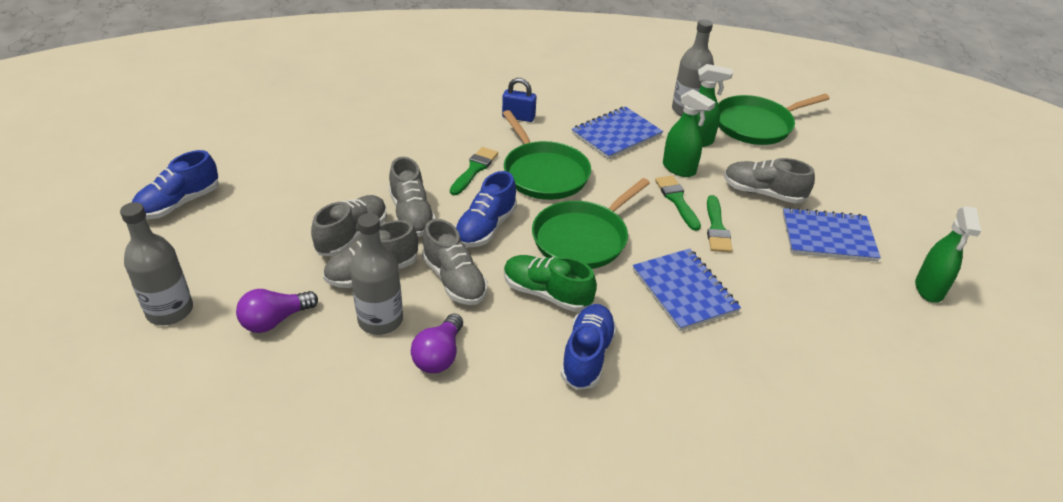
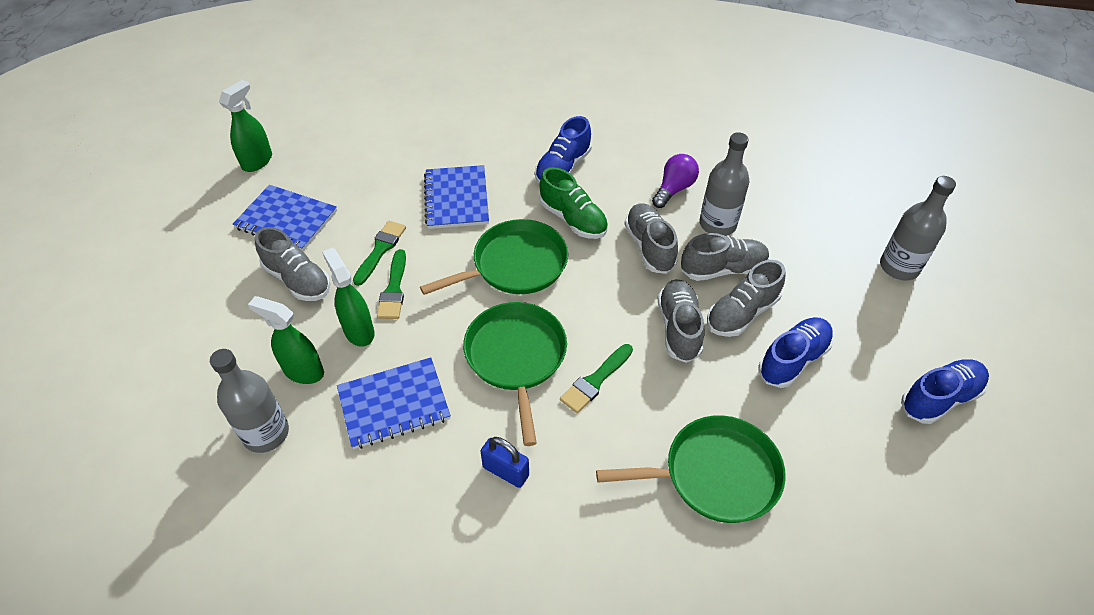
camera: 160 degrees left, 10 degrees up
purple light bulb [236,289,318,333] -> none
blue shoe [455,171,517,247] -> blue shoe moved to [759,317,834,388]
green pan [718,94,830,145] -> green pan moved to [596,415,786,523]

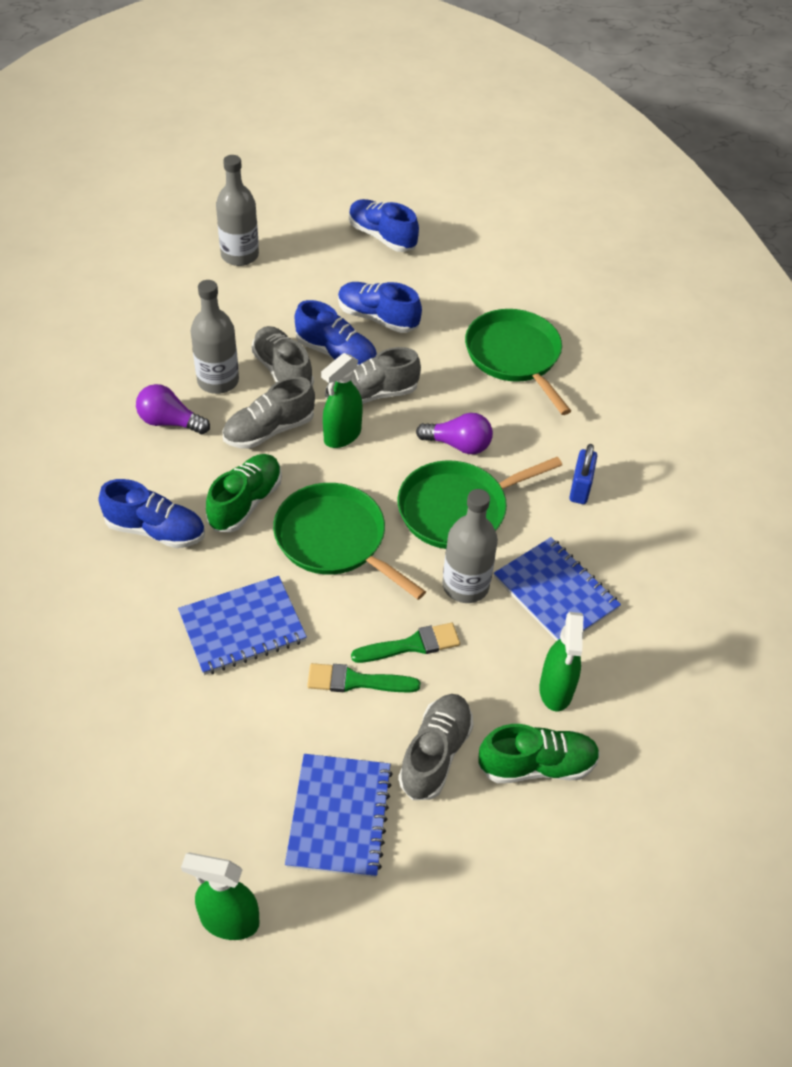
camera: 110 degrees left, 0 degrees up
grey bottle [210,349,289,453] -> grey bottle moved to [442,489,498,603]
green spray bottle [322,248,374,347] -> green spray bottle moved to [321,353,363,448]
green brush [560,344,633,413] -> purple light bulb [416,413,493,454]
grey shoe [707,260,786,337] -> blue shoe [295,300,377,366]
none -> green shoe [478,724,600,783]

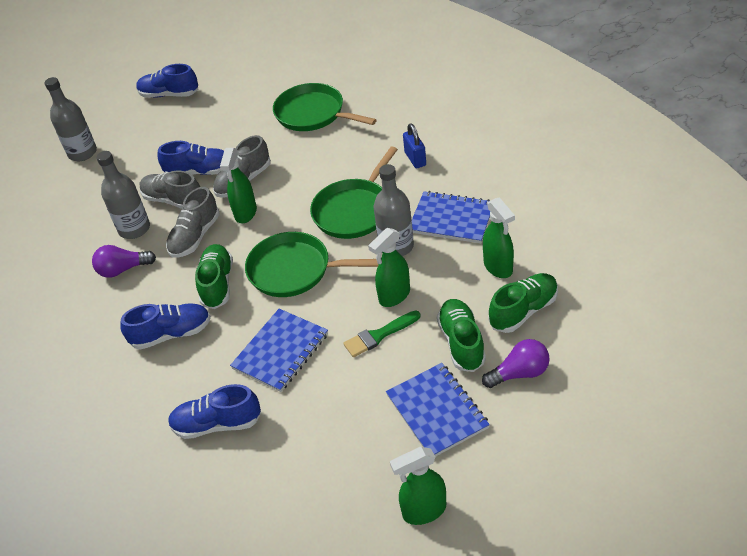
camera: 25 degrees left, 5 degrees down
blue shoe [338,282,422,333] -> blue shoe moved to [168,384,261,439]
green brush [351,623,460,663] -> green spray bottle [368,228,410,307]
grey shoe [398,694,474,800] -> green shoe [437,299,486,372]
purple light bulb [416,413,493,454] -> purple light bulb moved to [482,339,550,388]

